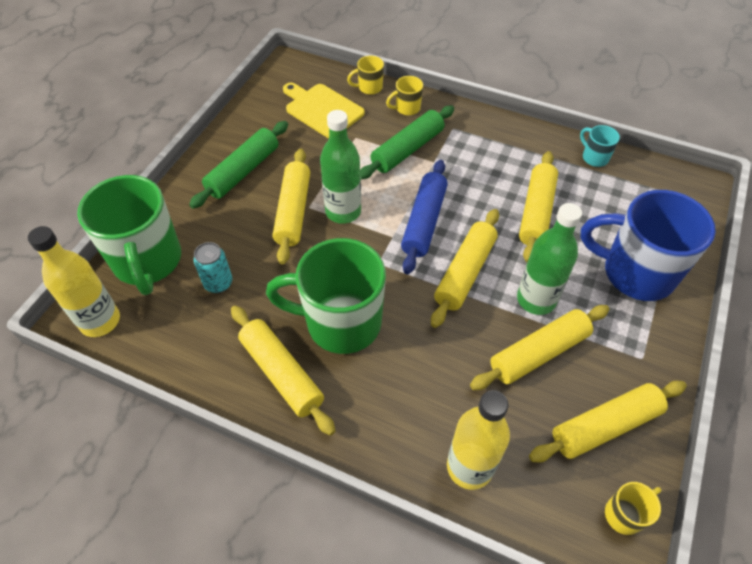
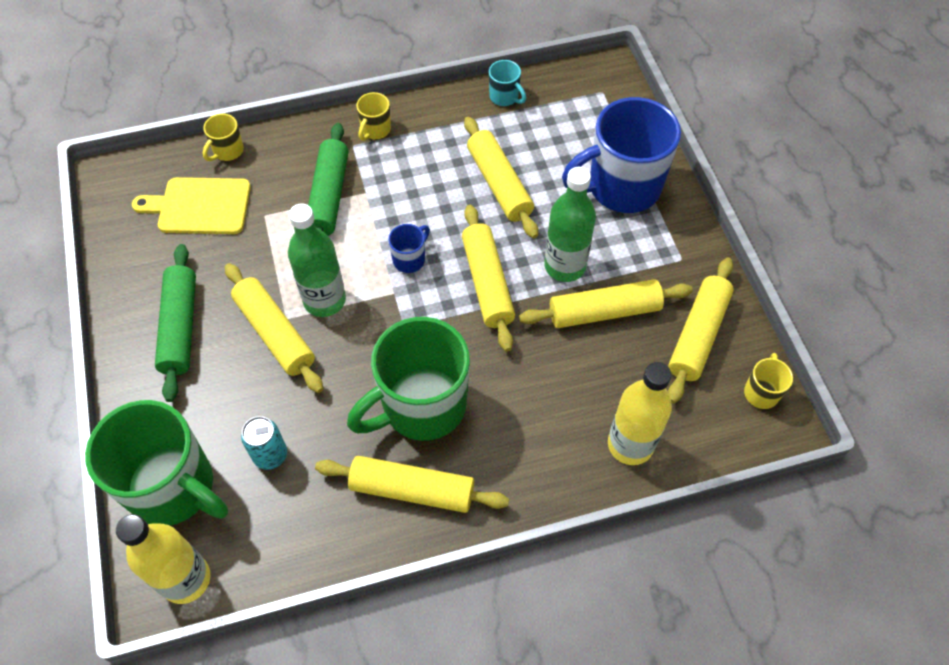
camera: 40 degrees left, 5 degrees up
yellow mug [386,76,423,115] -> yellow mug moved to [356,92,391,141]
blue rolling pin [401,160,448,274] -> blue mug [388,224,430,273]
yellow rolling pin [470,305,609,390] -> yellow rolling pin turned 60 degrees clockwise [519,279,693,328]
turquoise mug [580,125,620,167] -> turquoise mug turned 150 degrees counterclockwise [489,60,526,106]

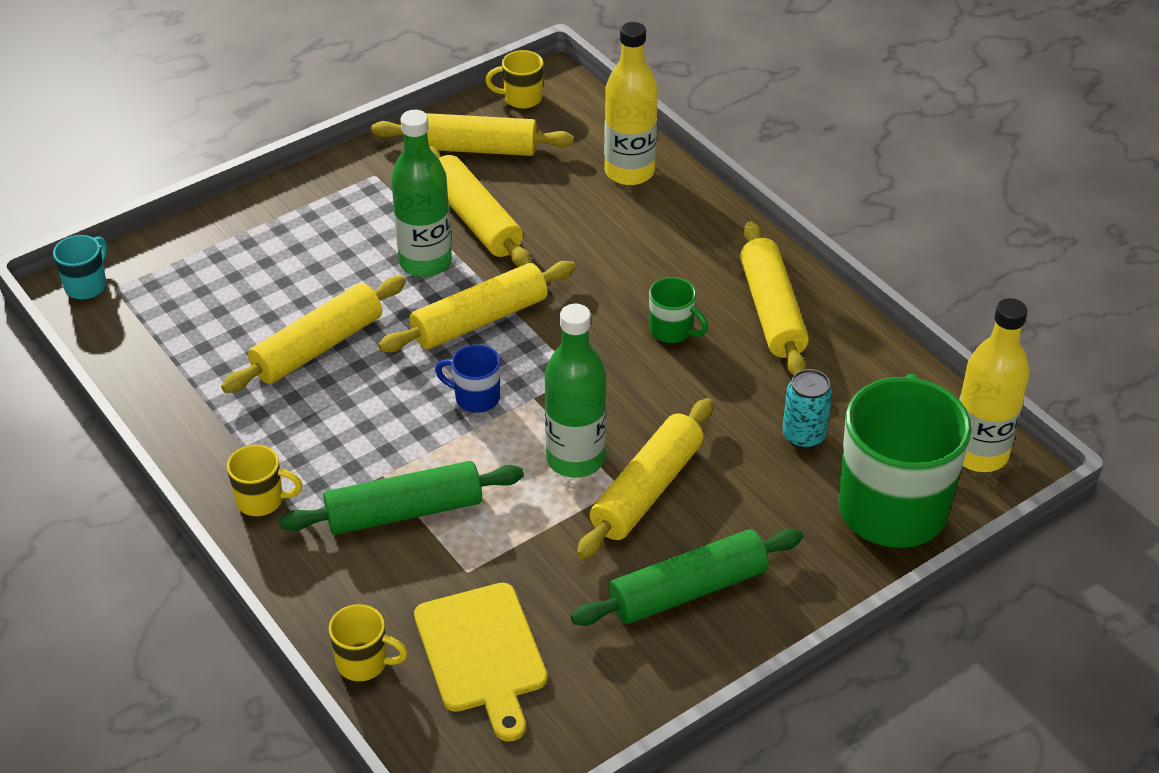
camera: 110 degrees left, 15 degrees down
green mug [347,317,470,441] -> green mug [649,277,708,343], size x0.43
turquoise mug [489,60,526,106] -> turquoise mug moved to [53,235,107,299]
blue mug [562,97,681,213] -> none

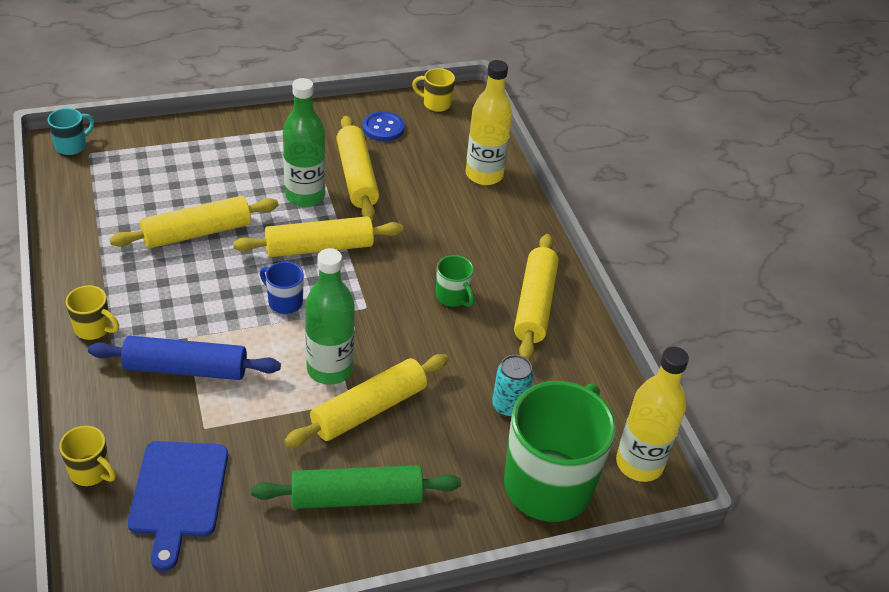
camera: 15 degrees right, 0 degrees up
green rolling pin [279,461,524,535] -> blue rolling pin [88,336,281,380]
yellow rolling pin [371,113,574,156] -> blue button [362,111,405,141]
yellow cutting board [414,583,547,742] -> blue cutting board [128,441,228,571]

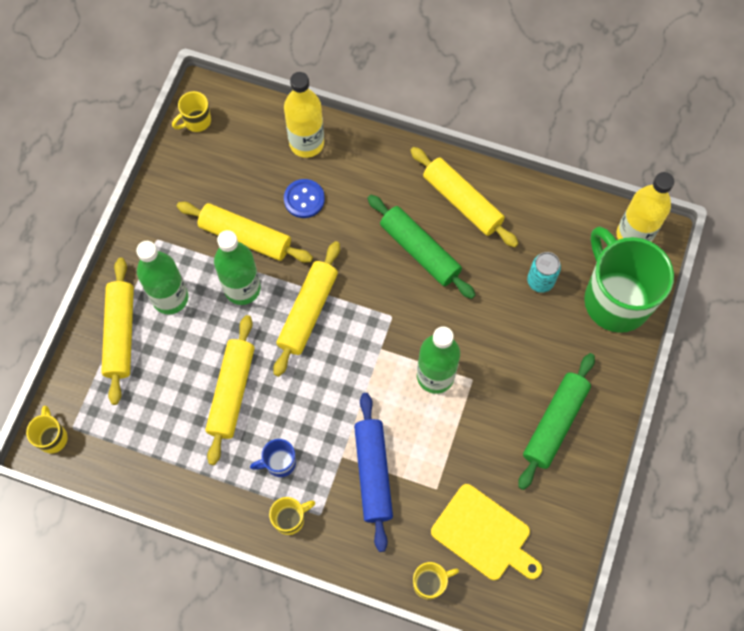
camera: 50 degrees left, 25 degrees up
turquoise mug [48,108,94,155] -> yellow mug [26,406,68,453]
blue rolling pin [88,336,281,380] -> blue rolling pin turned 45 degrees counterclockwise [354,393,393,552]
blue cutting board [128,441,228,571] -> yellow cutting board [431,484,542,580]
blue mug [260,262,304,314] -> blue mug moved to [250,439,296,477]
yellow rolling pin [284,354,449,447] -> yellow rolling pin moved to [101,258,134,405]
blue button [362,111,405,141] -> blue button moved to [284,179,325,218]
green mug [436,255,474,307] -> green rolling pin [367,195,475,299]
none -> green bottle [136,241,188,315]

